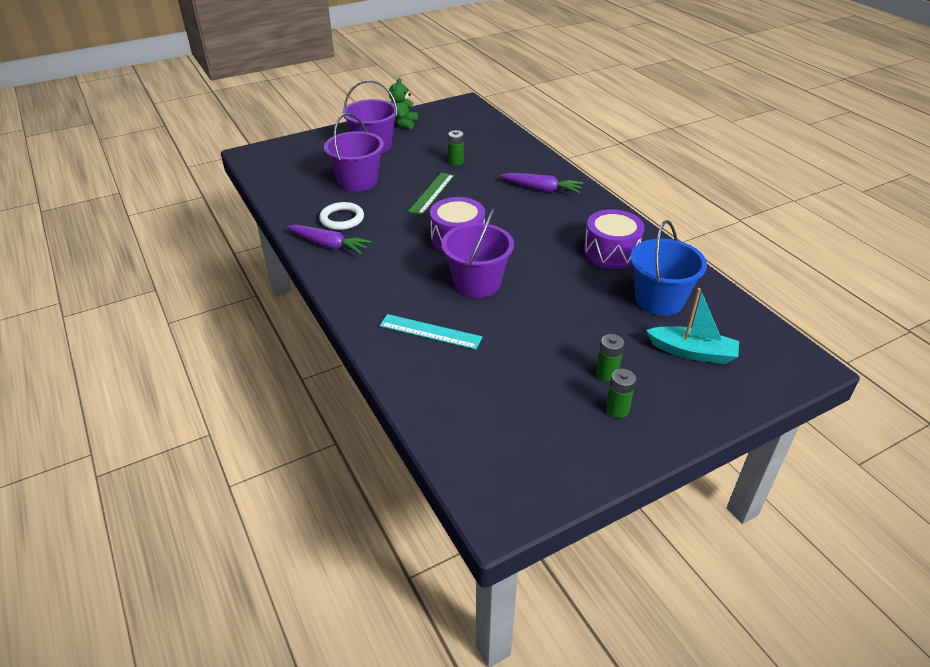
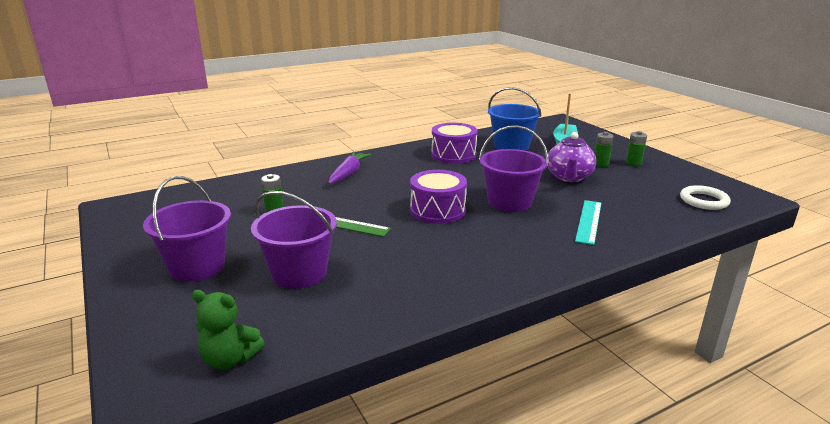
camera: 90 degrees left, 15 degrees down
purple carrot [287,225,372,254] -> none
white ring [319,202,364,230] -> white ring moved to [680,185,731,210]
green teddy bear [389,78,418,130] -> green teddy bear moved to [192,290,265,370]
none -> purple teapot [548,132,596,182]

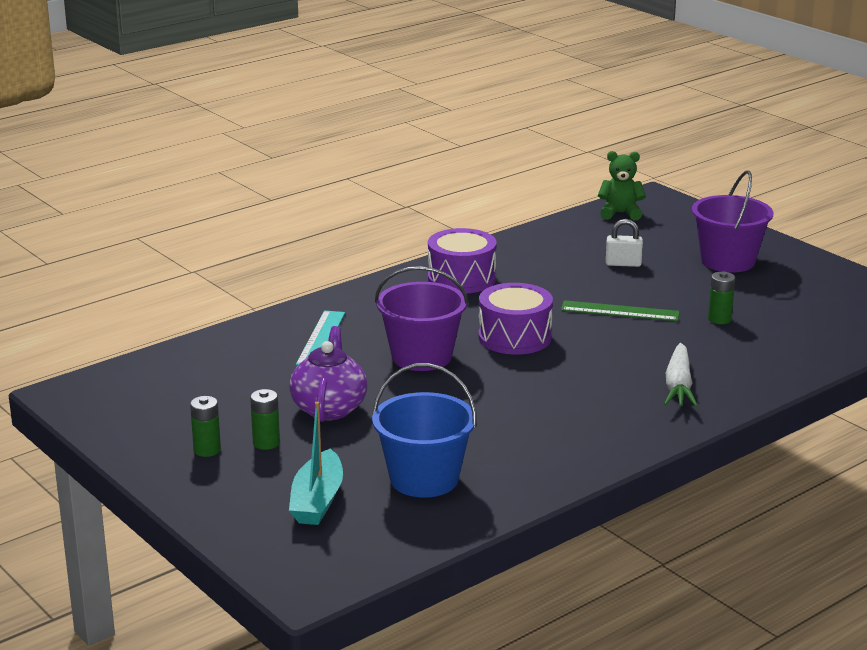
camera: 170 degrees right, 0 degrees up
purple bucket [251,191,337,289] -> white padlock [606,219,643,267]
purple carrot [329,152,371,184] -> white carrot [664,343,698,407]
purple drum [431,123,477,164] -> purple drum moved to [428,228,497,294]
white ring [680,185,731,210] -> none

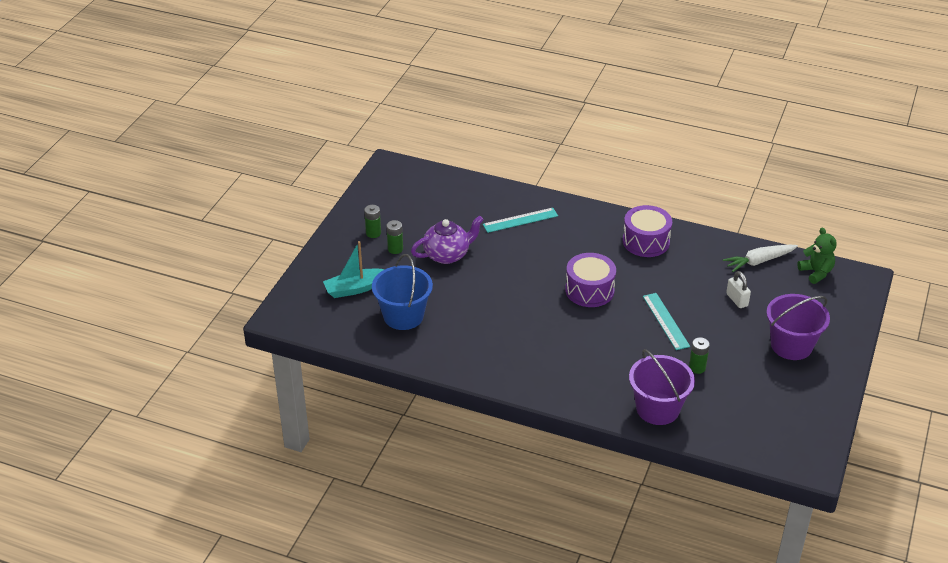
camera: 60 degrees right, 15 degrees up
purple bucket [375,266,469,371] -> purple bucket moved to [629,349,695,425]
green ruler [561,300,680,321] -> turquoise ruler [643,293,690,350]
white carrot [664,343,698,407] -> white carrot moved to [723,245,798,272]

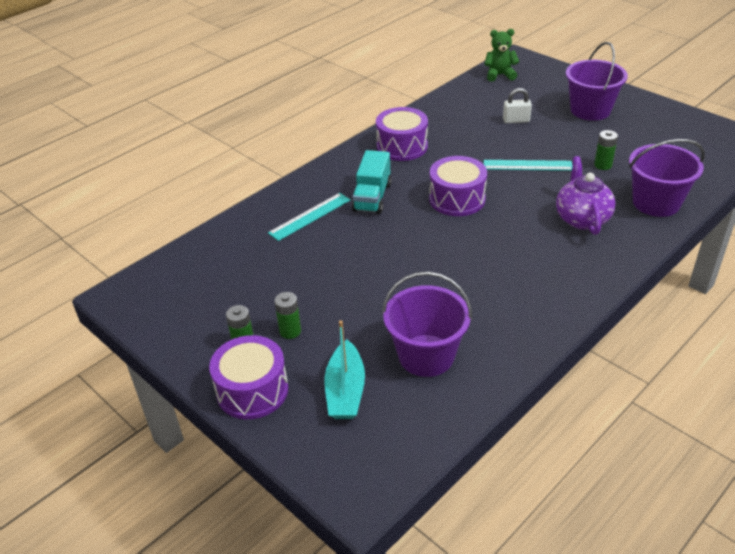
camera: 65 degrees left, 0 degrees up
blue bucket [372,254,433,330] -> purple bucket [382,272,472,377]
purple teapot [411,216,484,264] -> purple teapot moved to [556,156,616,235]
turquoise ruler [483,208,558,233] -> turquoise ruler turned 45 degrees clockwise [268,193,351,241]
white carrot [723,245,798,272] -> none
none -> purple drum [209,335,288,419]
none -> turquoise truck [352,150,391,214]

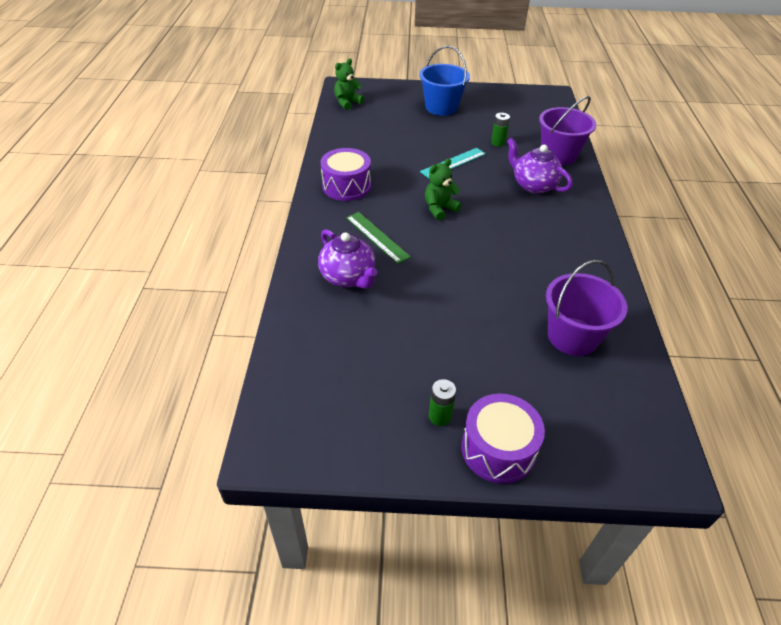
camera: 45 degrees left, 5 degrees up
turquoise ruler [268,193,351,241] -> purple teapot [318,229,378,289]
green battery [274,292,301,339] -> none
turquoise boat [325,320,365,419] -> none
turquoise truck [352,150,391,214] -> green ruler [346,212,411,264]
purple drum [429,156,487,216] -> green teddy bear [425,159,462,220]
white padlock [503,88,532,123] -> none
purple bucket [566,42,628,121] -> blue bucket [419,46,470,116]

